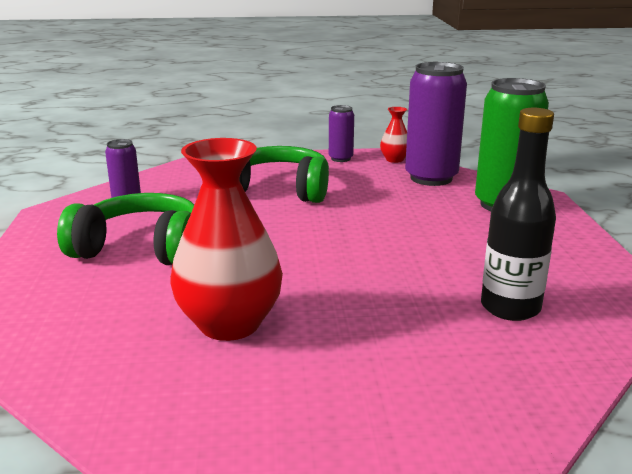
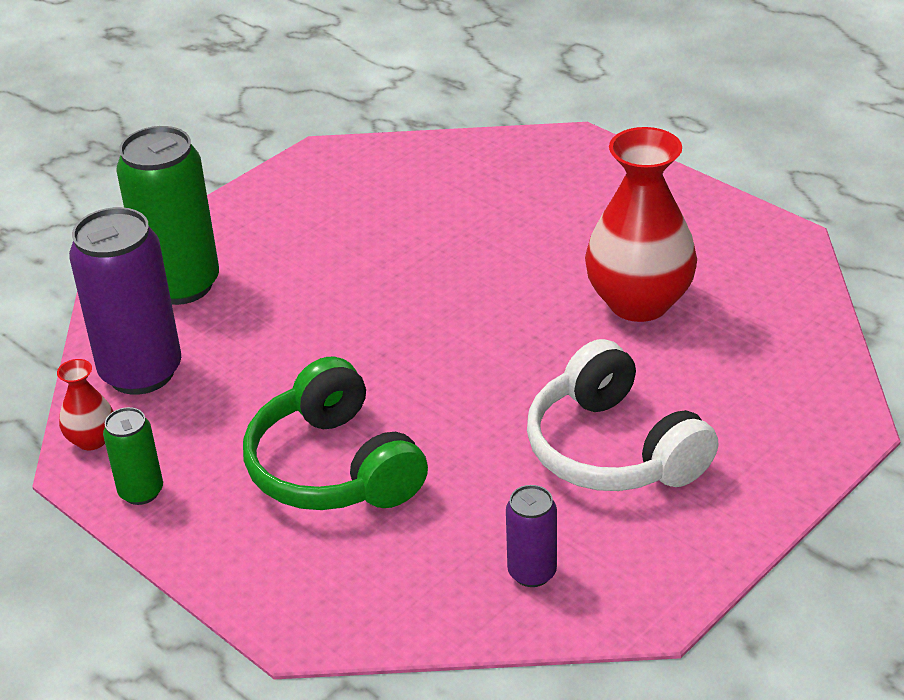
camera: 130 degrees left, 15 degrees up
green headphones [57,193,194,265] -> white headphones [527,339,718,491]
purple can [329,105,354,162] -> green can [103,407,163,505]
black bottle [481,108,556,321] -> none

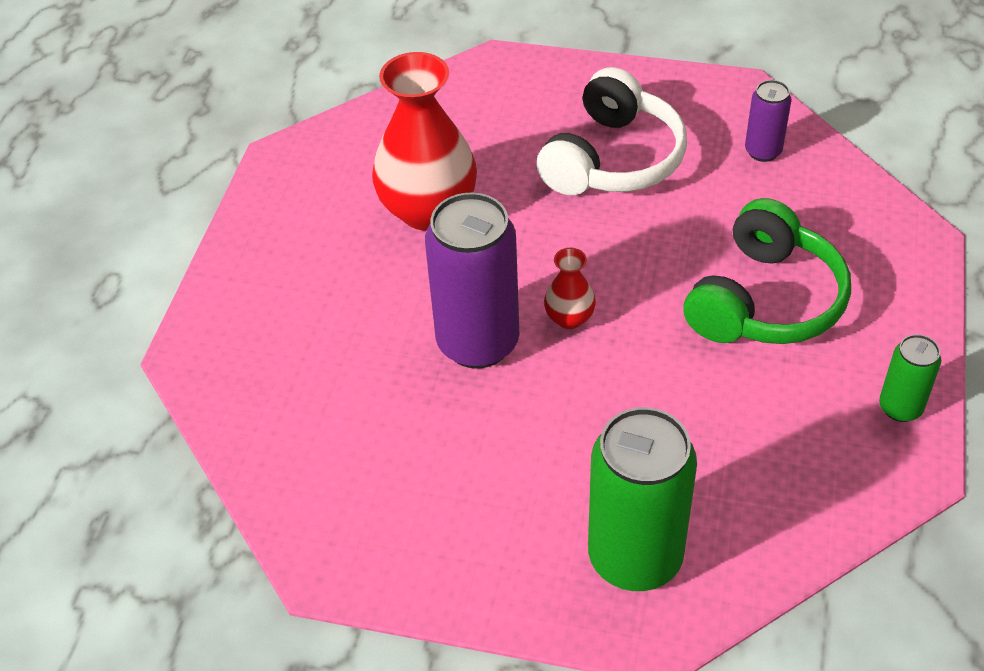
camera: 120 degrees left, 10 degrees up
red vase [57,359,113,450] -> red vase moved to [544,248,596,329]
purple can [69,207,181,395] -> purple can moved to [425,192,519,369]

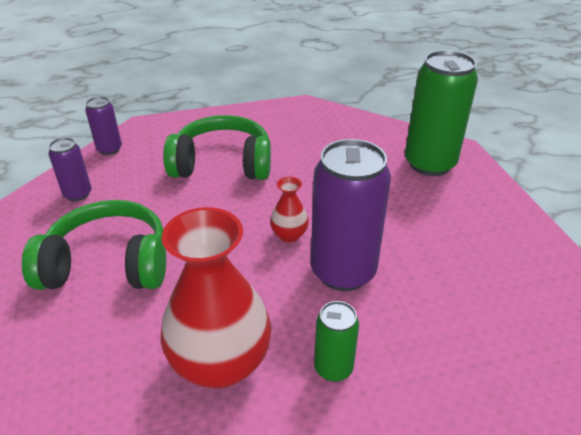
camera: 120 degrees left, 10 degrees down
white headphones [536,67,687,195] -> green headphones [22,200,166,290]
green can [879,334,941,422] -> green can moved to [314,301,359,382]
none -> purple can [85,96,122,155]

